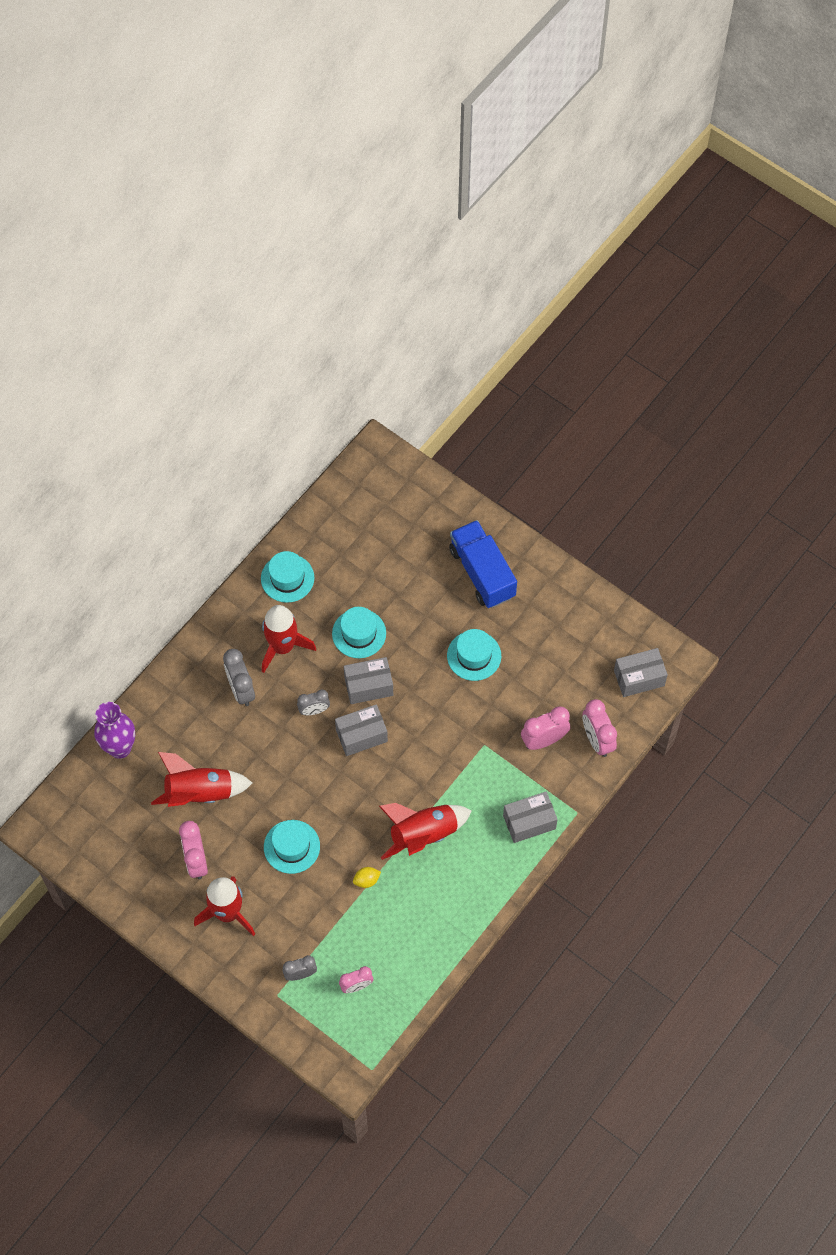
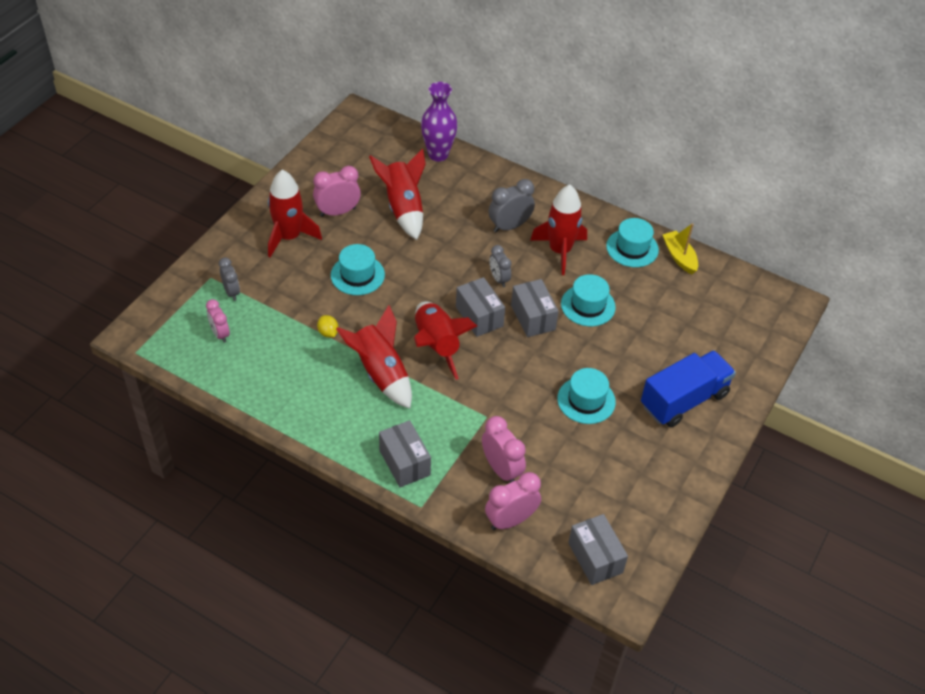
camera: 80 degrees right, 15 degrees down
none -> red rocket [414,301,477,380]
none -> yellow boat [663,223,698,274]

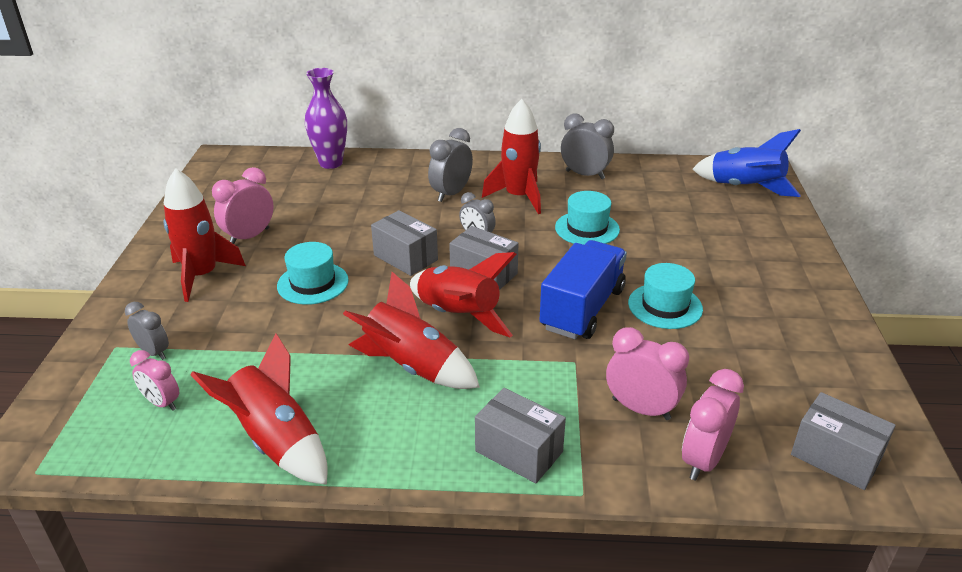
camera: 25 degrees left, 15 degrees down
yellow lemon [317,315,338,338] -> none
red rocket [369,148,426,240] -> red rocket moved to [190,333,328,485]
grey box [511,279,559,337] -> grey box moved to [371,210,438,276]
turquoise hat [606,218,659,267] -> grey clock [561,113,614,179]
blue truck [641,350,736,427] -> blue truck moved to [539,240,627,339]
yellow boat [663,223,698,274] -> none
none -> blue rocket [692,129,801,197]

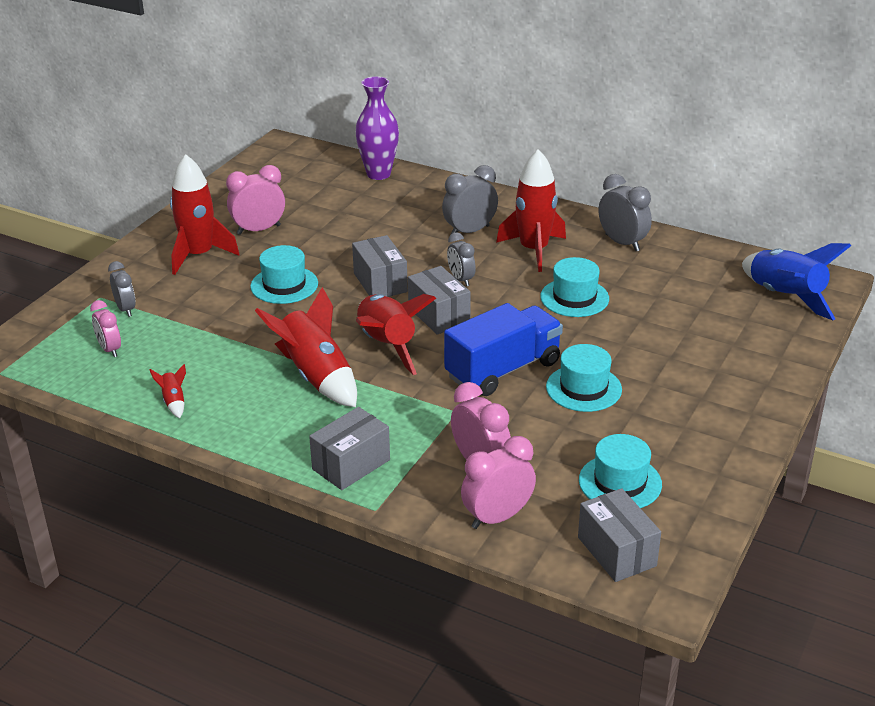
camera: 25 degrees right, 0 degrees up
red rocket [190,333,328,485] -> red rocket [150,364,186,418], size x0.43
grey box [475,388,566,483] -> grey box turned 75 degrees clockwise [309,407,390,490]
none -> turquoise hat [579,434,662,508]

